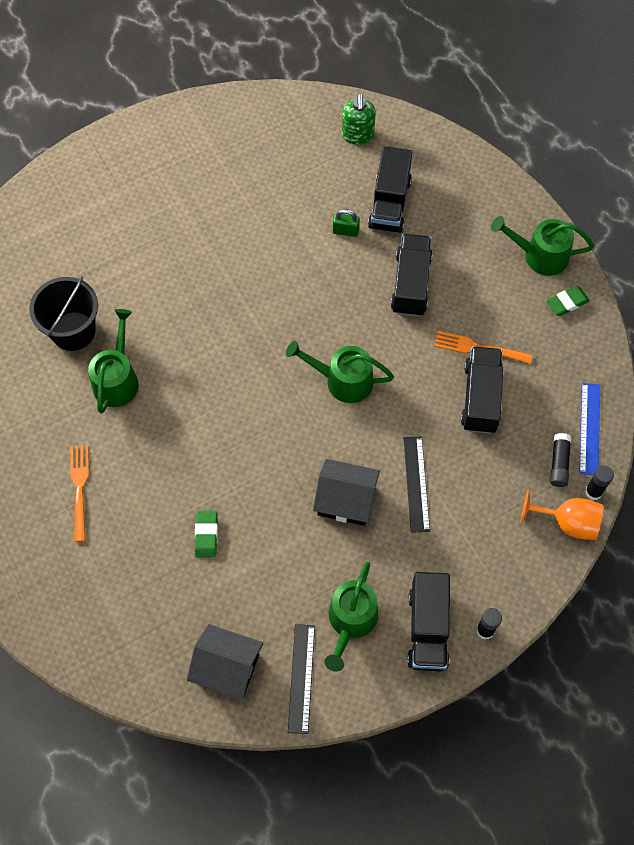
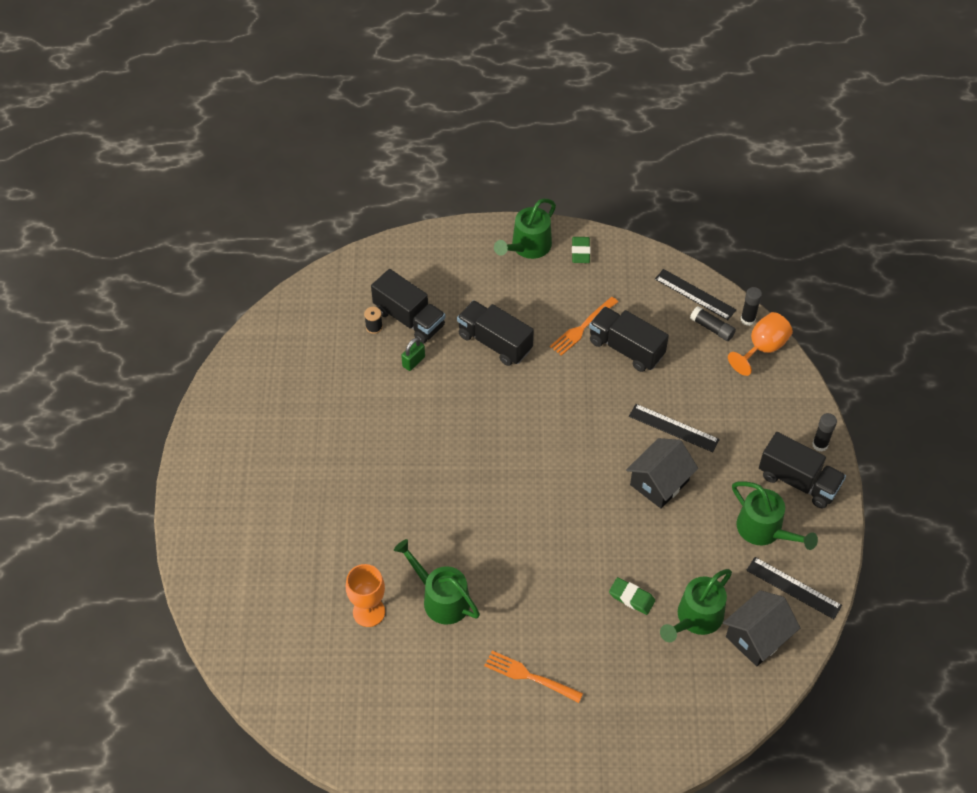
camera: 60 degrees left, 10 degrees down
black bucket [29,277,98,351] -> orange goblet [346,564,385,627]
green watering can [286,341,394,403] -> green watering can moved to [660,569,732,642]
green soap dispenser [342,93,376,145] -> none
blue ruler [579,383,600,475] -> black ruler [655,269,736,320]
none -> black spool [364,307,383,334]

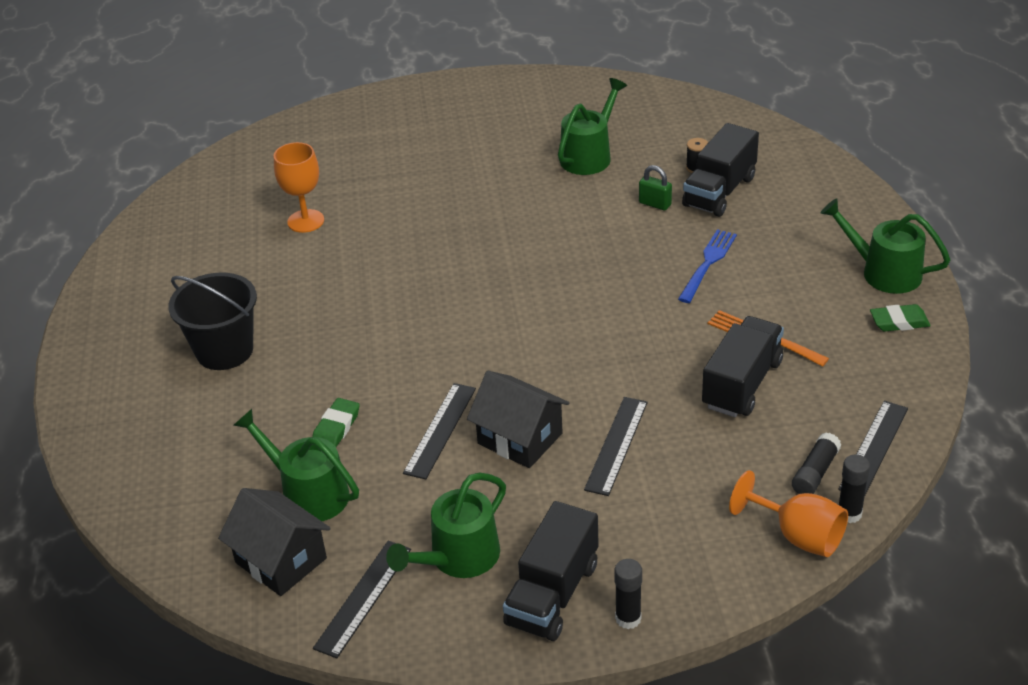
camera: 85 degrees right, 15 degrees down
green watering can [394,539,480,624] -> green watering can moved to [558,78,627,175]
black truck [457,300,534,366] -> blue fork [678,229,737,303]
orange fork [484,651,583,703] -> black bucket [168,273,257,370]
none -> black ruler [403,383,476,480]

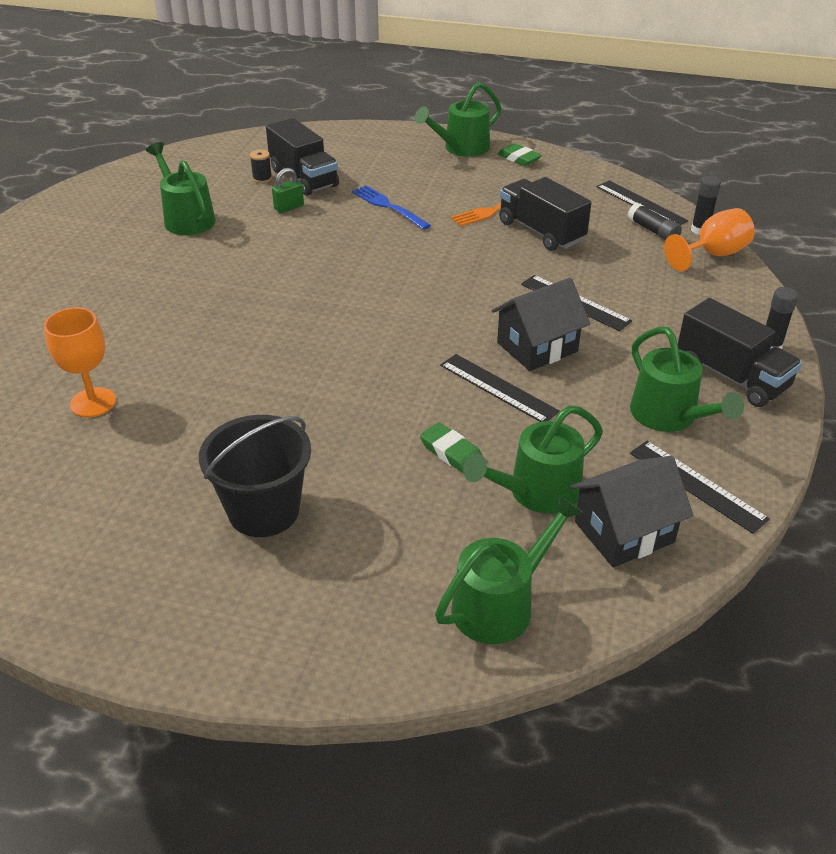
camera: 70 degrees left, 0 degrees up
green eraser [870,304,931,332] -> green eraser turned 60 degrees counterclockwise [497,143,542,166]
none -> green watering can [435,495,583,644]

